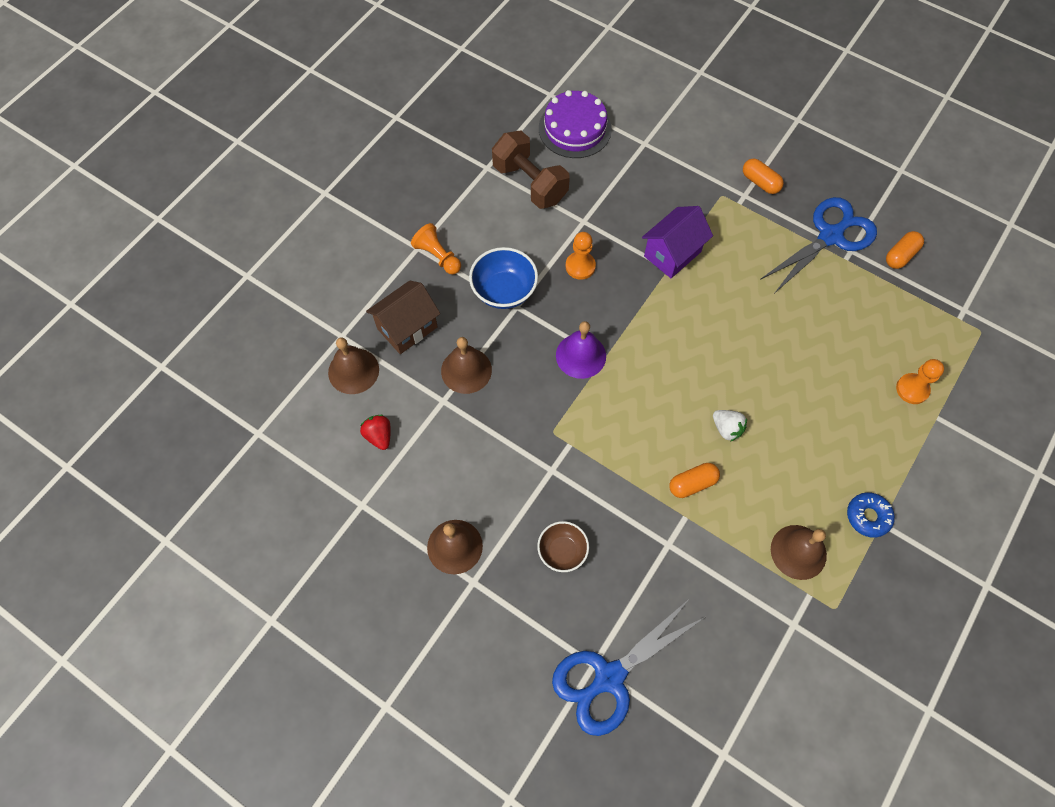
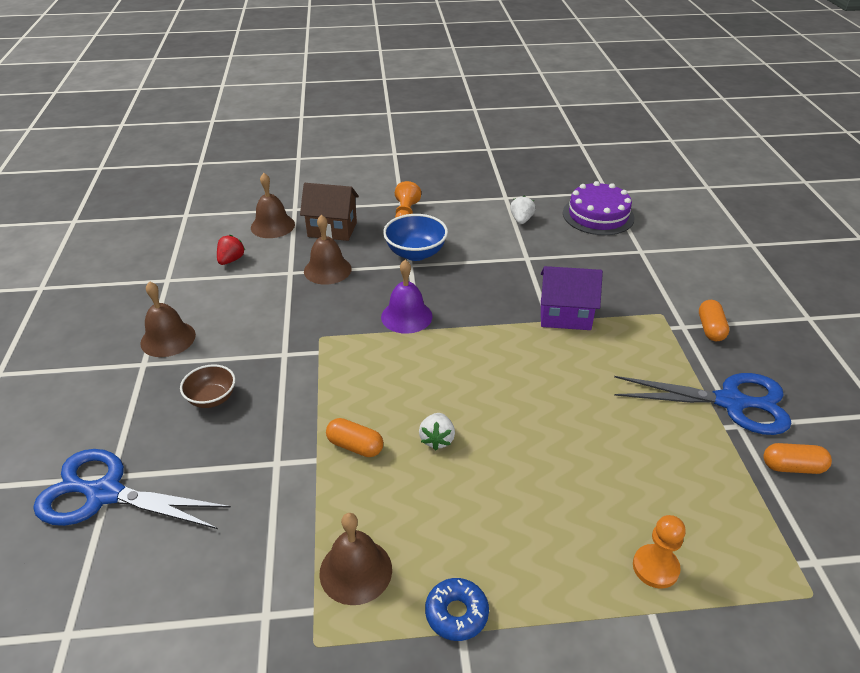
camera: 50 degrees right, 25 degrees down
brown dumbbell [492,131,570,209] -> white strawberry [510,196,536,224]
orange pawn [566,232,596,280] -> none

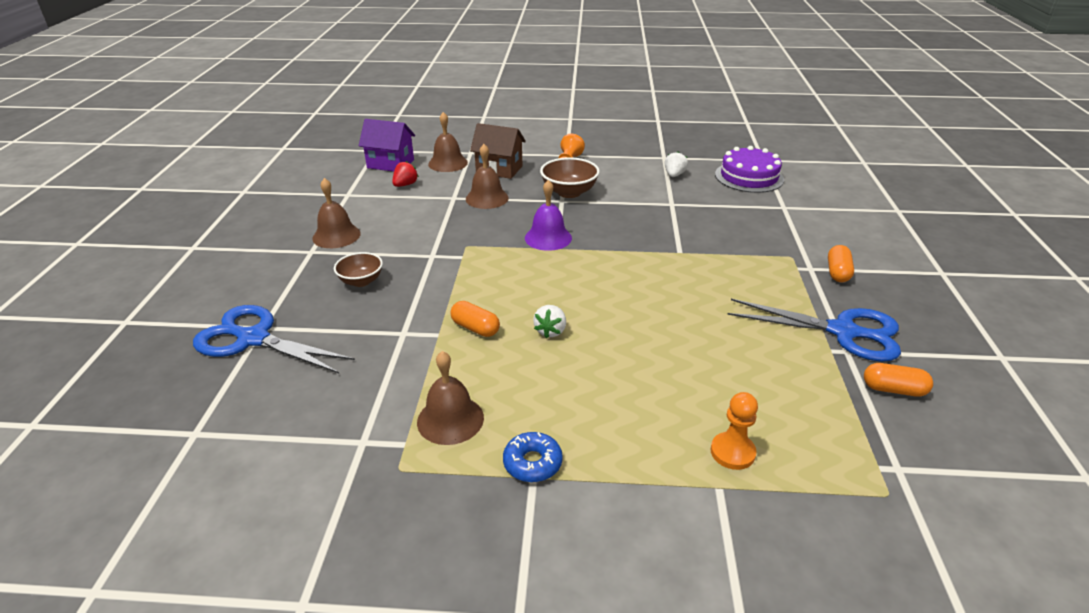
camera: 10 degrees right, 5 degrees down
blue bowl [383,214,448,261] -> brown bowl [540,157,600,198]
purple house [541,266,603,330] -> purple house moved to [359,119,415,172]

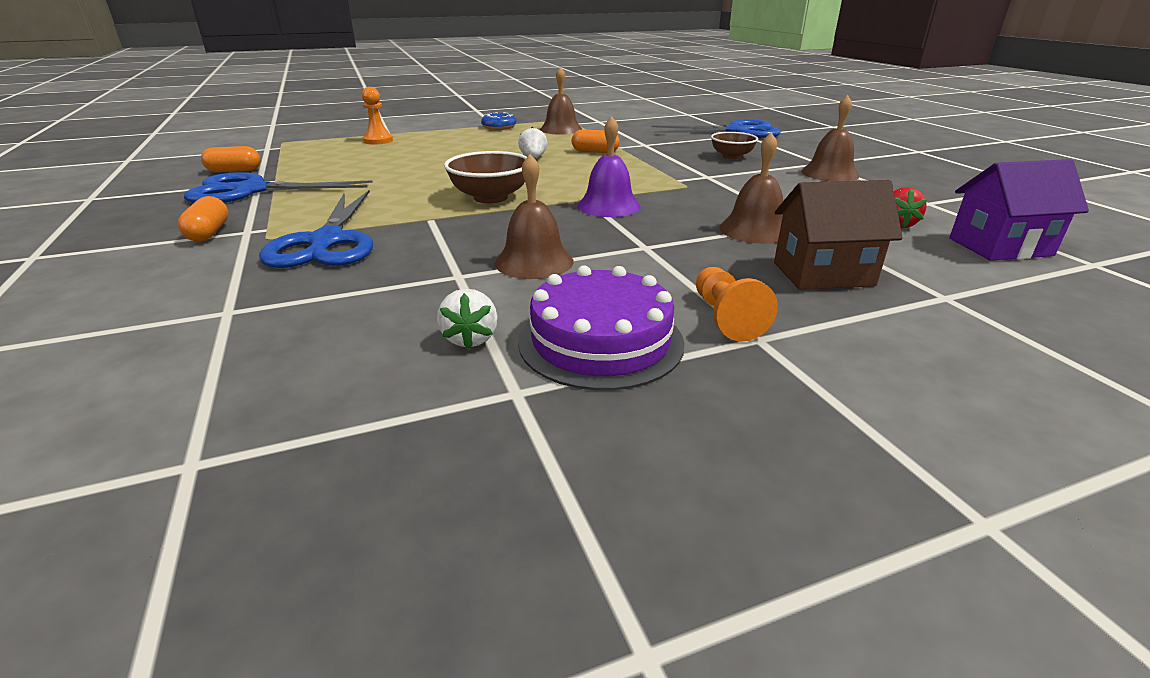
camera: 155 degrees right, 5 degrees down
brown bell [428,112,468,172] -> brown bell moved to [495,154,573,279]
brown bowl [540,157,600,198] -> brown bowl moved to [444,151,527,203]
purple cake [715,146,784,193] -> purple cake moved to [518,265,685,391]
none -> blue scissors [259,190,373,268]

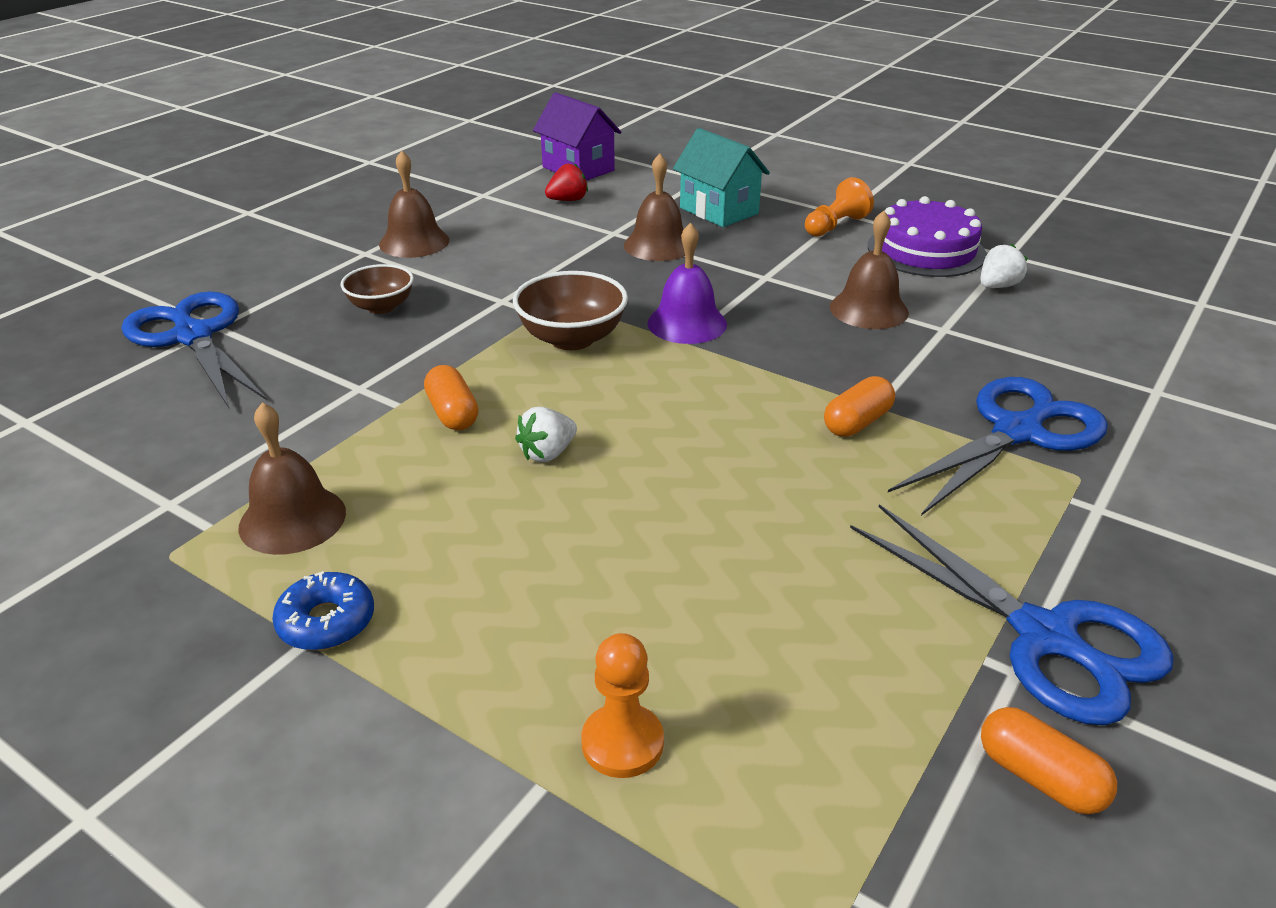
camera: 125 degrees left, 5 degrees up
orange capsule [178,196,229,242] -> orange capsule moved to [824,376,895,437]
brown bowl [444,151,527,203] -> brown bowl moved to [513,271,628,350]
brown house [774,180,903,290] -> turquoise house [673,128,770,227]

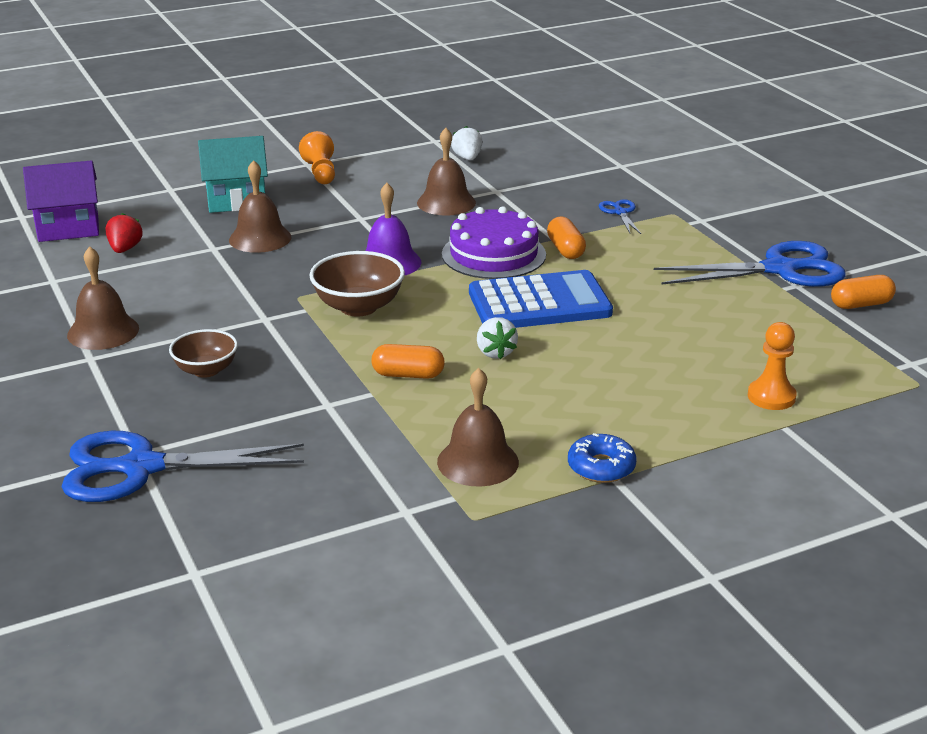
camera: 60 degrees left, 5 degrees down
purple cake [868,196,986,277] -> purple cake moved to [442,206,546,279]
blue scissors [888,377,1108,516] -> blue scissors [599,199,641,234], size x0.45
none -> blue calculator [469,270,613,328]

